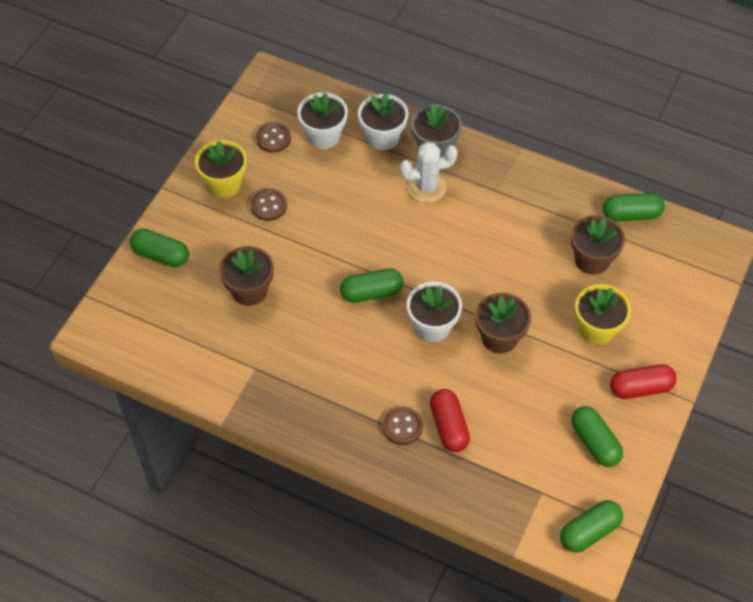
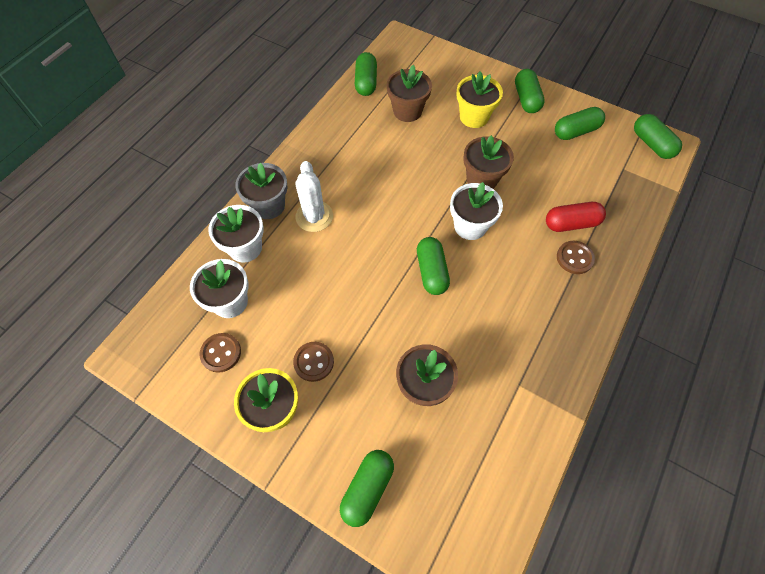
camera: 85 degrees left, 5 degrees up
red capsule [610,364,677,399] -> green capsule [515,69,545,113]

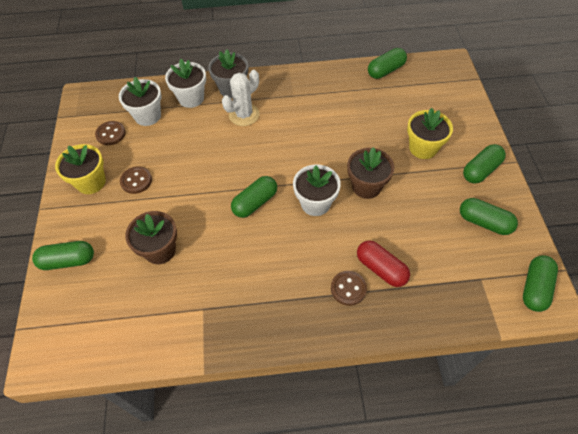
camera: 55 degrees right, 5 degrees down
brown flower pot [387,65,432,122] -> none

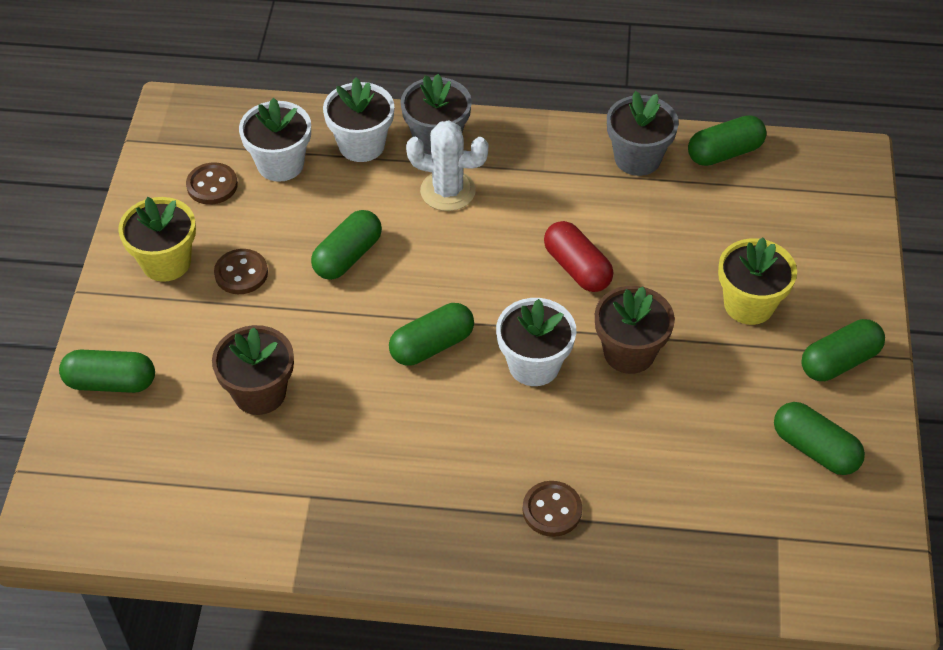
camera: 10 degrees right, 5 degrees down
white cactus [222,70,260,126] -> white cactus turned 45 degrees clockwise [406,120,489,211]
red capsule [357,240,410,287] -> red capsule moved to [544,221,613,292]
green capsule [523,255,558,312] -> green capsule moved to [311,210,382,280]
none -> grey flower pot [607,91,679,176]

